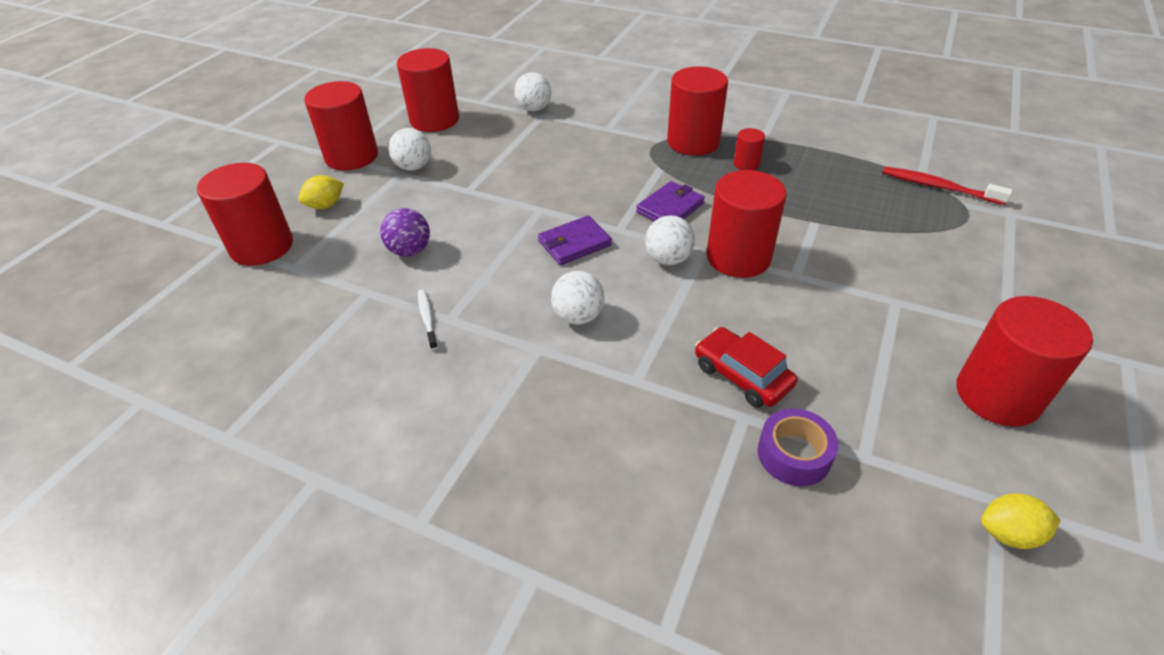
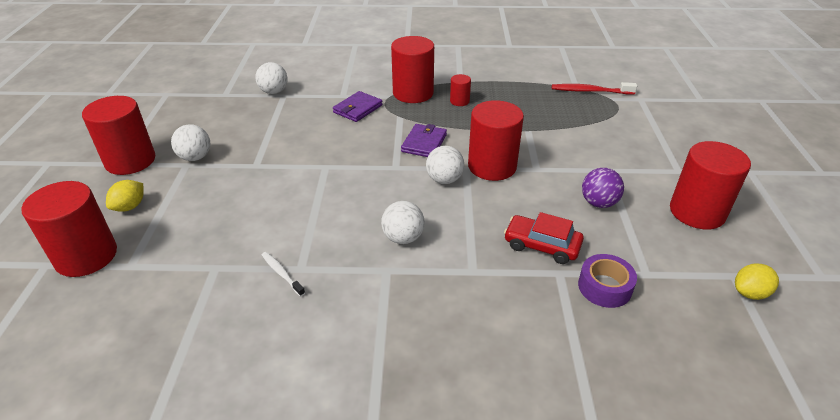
camera: 25 degrees left, 5 degrees down
purple ball [380,208,430,257] -> purple ball moved to [582,168,624,208]
red cylinder [397,48,459,132] -> none
purple wallet [538,215,612,265] -> purple wallet moved to [333,91,383,122]

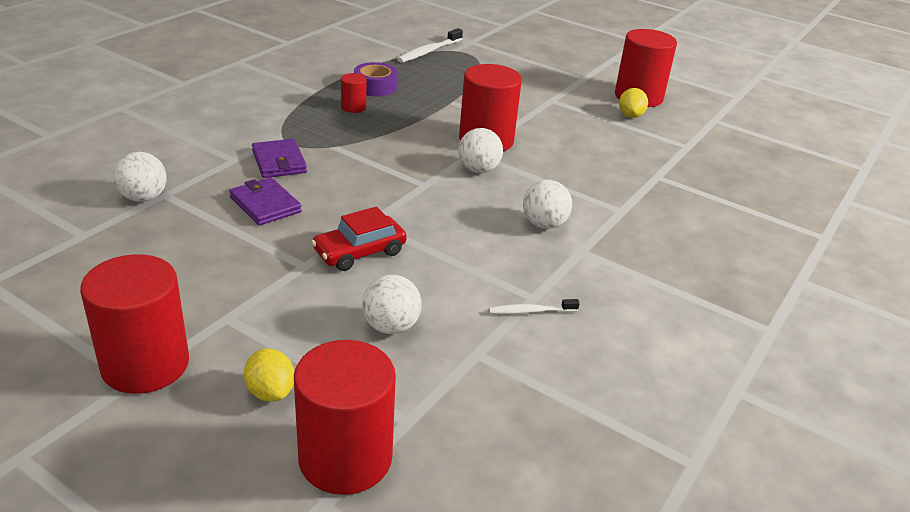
camera: 60 degrees left, 5 degrees down
white ball [171,124,210,161] -> white ball moved to [362,275,422,334]
red cylinder [391,36,434,103] -> none
purple wallet [401,124,447,157] -> purple wallet moved to [229,177,302,226]
red car [504,212,584,264] -> red car moved to [311,207,407,271]
red toothbrush [552,82,637,94] -> white toothbrush [397,28,463,63]
purple tape [578,254,637,308] -> purple tape moved to [354,62,397,96]
purple ball [582,168,624,208] -> none
yellow lemon [735,263,779,300] -> yellow lemon moved to [619,88,648,118]

